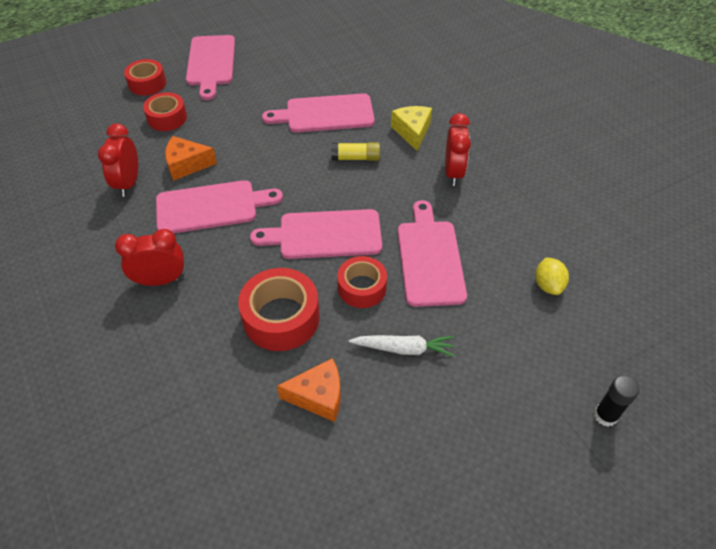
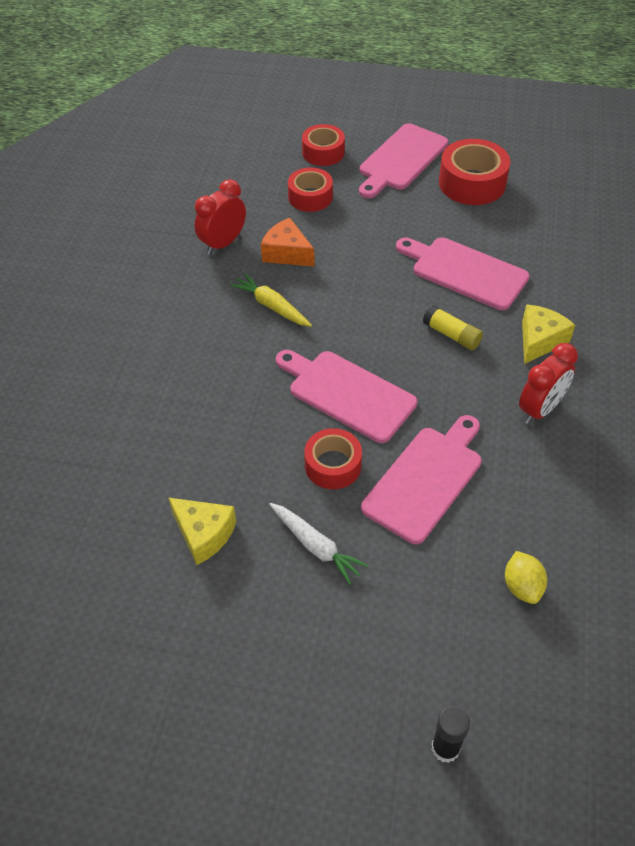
camera: 40 degrees right, 0 degrees up
red clock [115,229,184,286] -> none
pink cutting board [156,180,283,233] -> yellow carrot [230,273,312,327]
red tape [238,268,320,351] -> red tape moved to [439,139,510,205]
orange cheese [277,358,341,422] -> yellow cheese [169,498,236,565]
yellow lemon [535,257,569,295] -> yellow lemon turned 45 degrees counterclockwise [505,551,547,604]

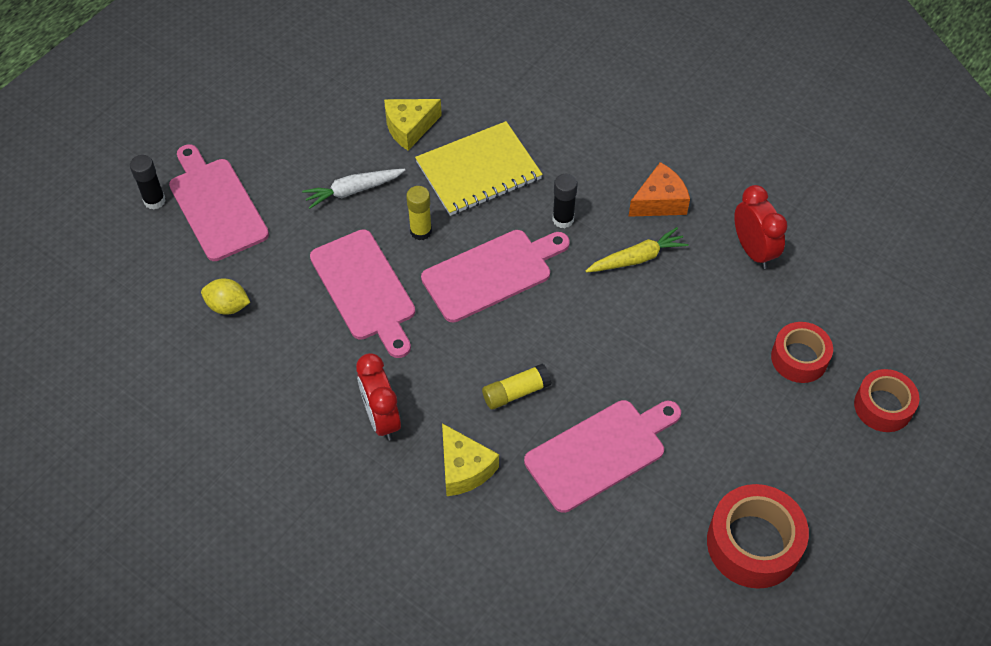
camera: 115 degrees right, 5 degrees up
orange cheese [261,218,315,267] -> orange cheese moved to [628,162,690,217]
red tape [304,428,362,489] -> yellow glue stick [406,186,432,240]
pink cutting board [359,123,448,198] -> pink cutting board moved to [169,144,269,261]
none -> yellow notebook [415,121,543,216]
none -> black glue stick [552,174,578,228]

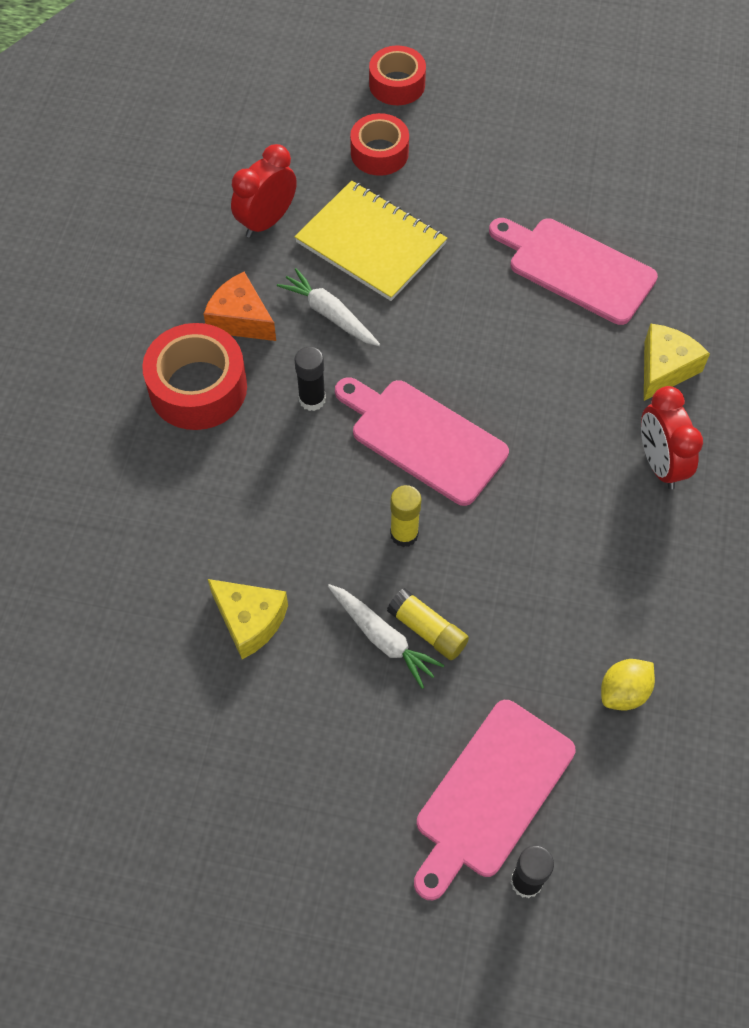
camera: 115 degrees left, 5 degrees up
yellow lemon [201,278,250,314] -> yellow lemon turned 60 degrees clockwise [601,659,655,710]
pink cutting board [310,229,415,358] -> none
red clock [356,353,401,441] -> red clock turned 120 degrees clockwise [641,386,703,489]
yellow notebook [415,121,543,216] -> yellow notebook moved to [295,180,447,301]
yellow glue stick [482,363,552,409] -> yellow glue stick moved to [387,588,469,660]
yellow carrot [585,227,688,273] -> white carrot [277,268,380,346]
red tape [707,484,809,589] -> red tape moved to [142,323,247,430]

